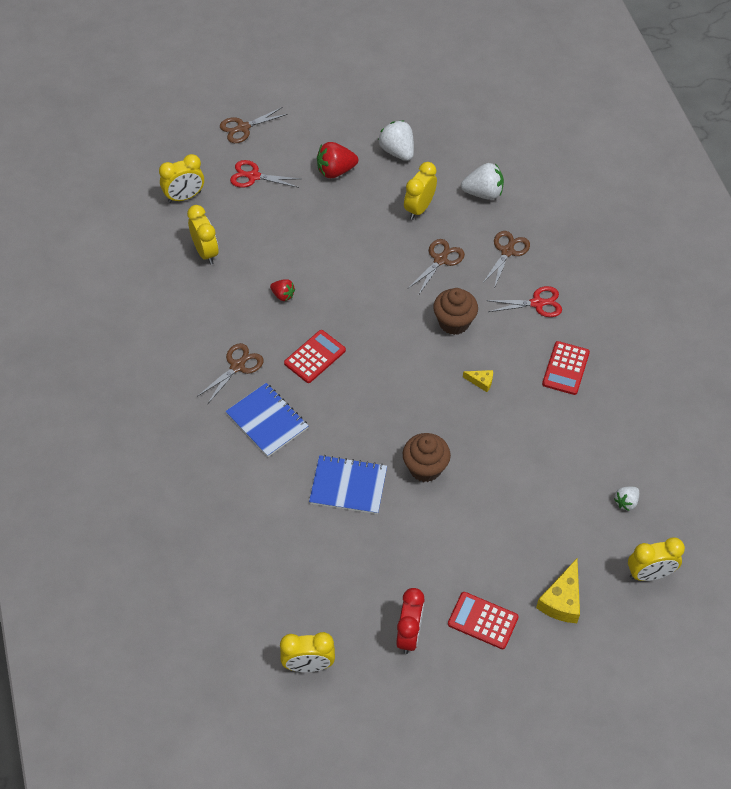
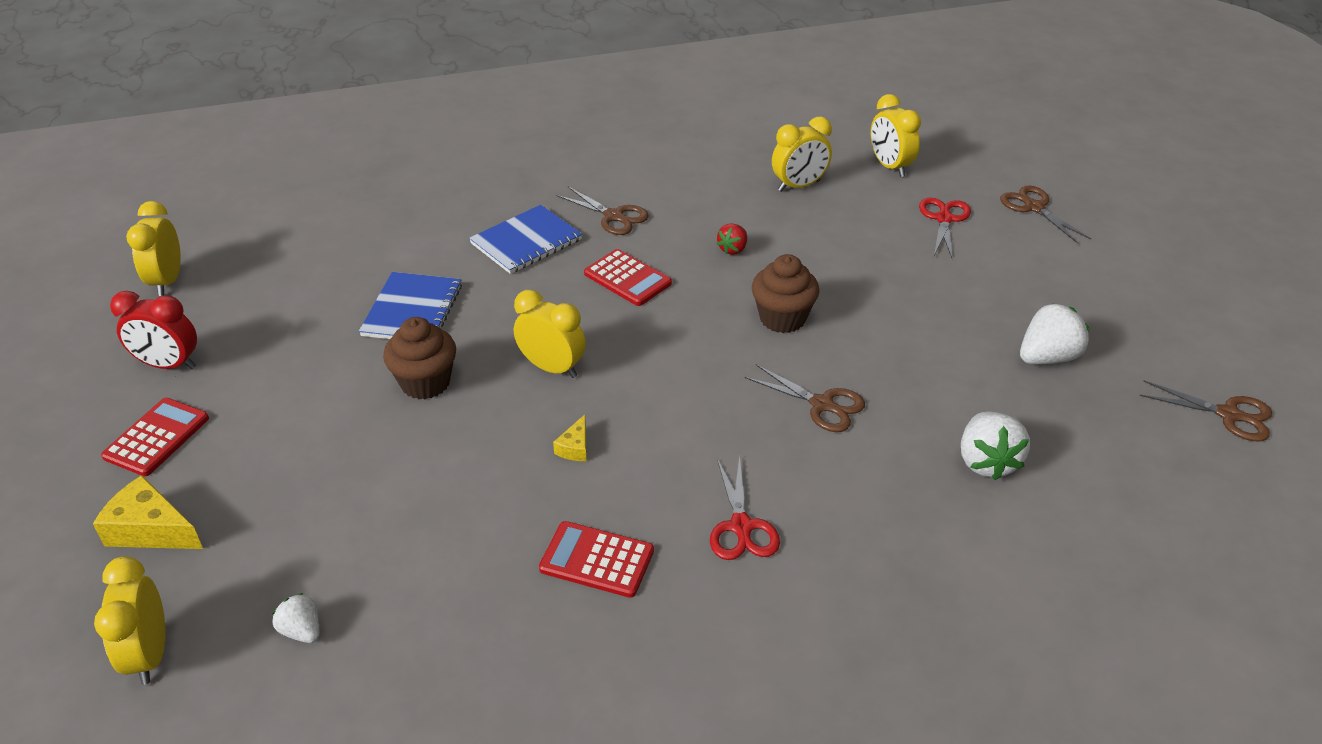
camera: 90 degrees right, 15 degrees down
red strawberry [317,142,358,178] -> none
yellow clock [404,162,437,220] -> yellow clock moved to [514,290,586,378]
brown cupcake [433,288,478,335] -> brown cupcake moved to [752,254,819,333]
brown scissors [482,231,530,288] -> brown scissors moved to [1140,380,1272,442]

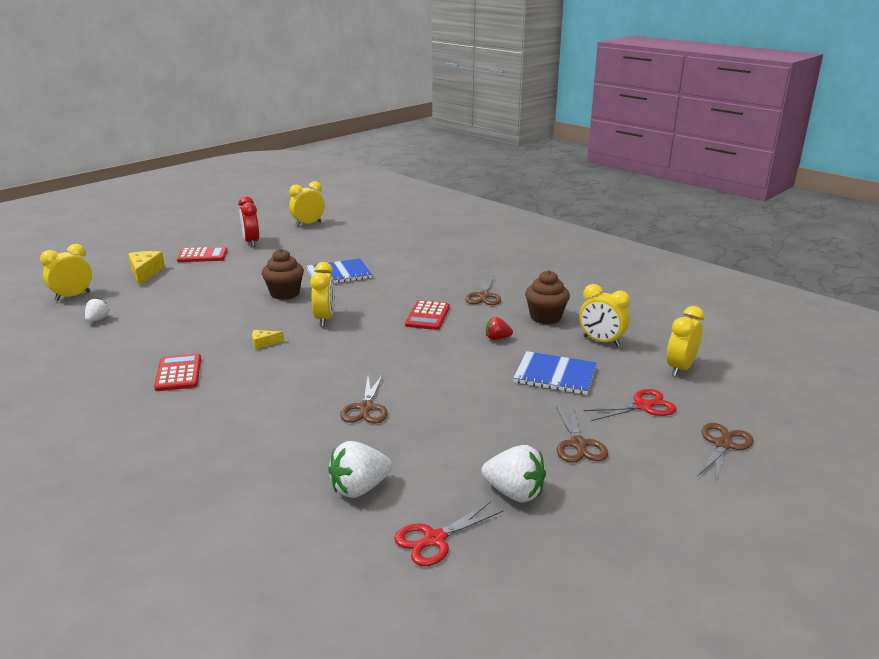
camera: 60 degrees right, 15 degrees down
blue notebook [469,205,582,274] -> blue notebook moved to [513,351,597,395]
red scissors [710,455,780,560] -> red scissors moved to [394,501,503,566]
brown cupcake [752,254,819,333] -> brown cupcake moved to [525,270,570,324]
brown scissors [1140,380,1272,442] -> brown scissors moved to [556,406,608,463]

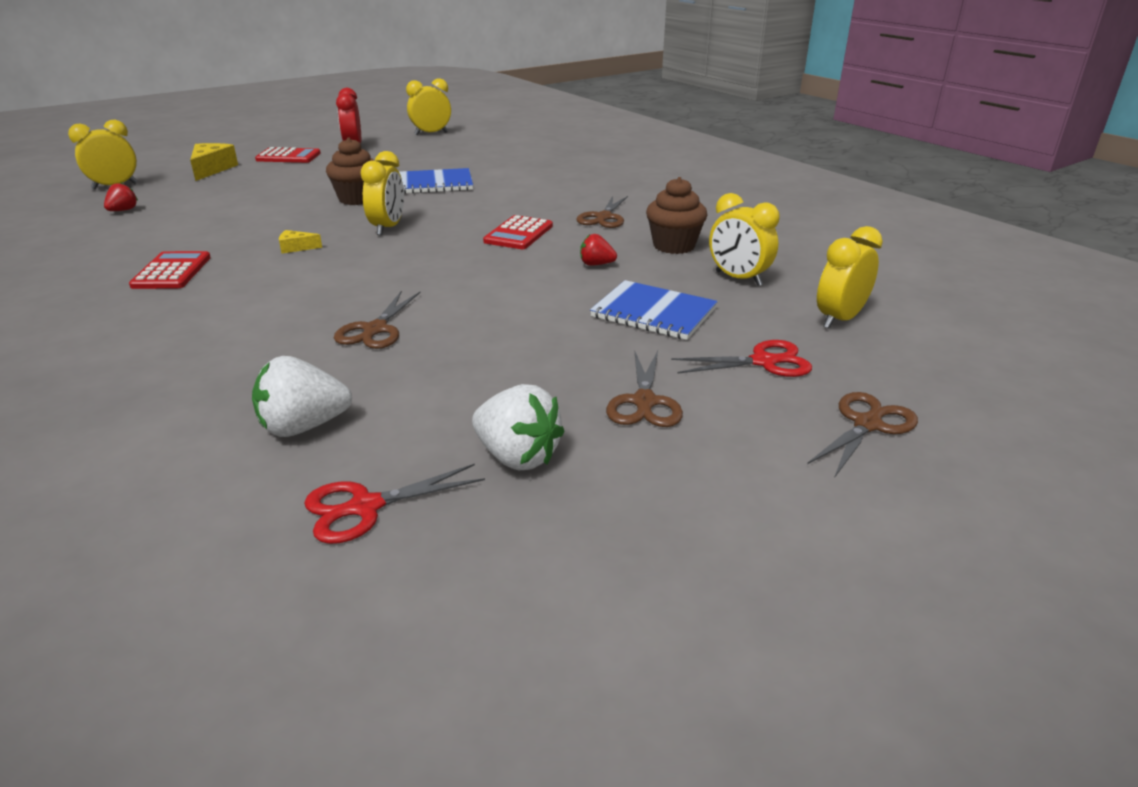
camera: 10 degrees right, 5 degrees up
white strawberry [85,298,110,322] -> red strawberry [104,182,138,211]

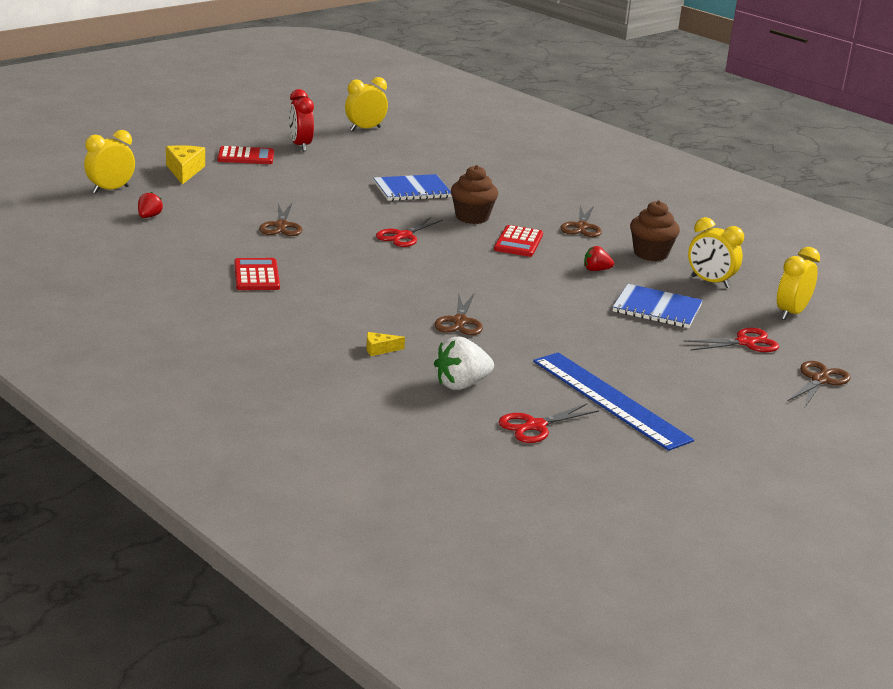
camera: 10 degrees left, 5 degrees down
yellow cheese [279,230,322,253] -> yellow cheese moved to [366,332,405,356]
brown cupcake [326,137,375,205] -> brown cupcake moved to [451,165,498,224]
yellow clock [361,151,404,236] -> red scissors [376,217,443,247]
white strawberry [472,384,565,470] -> blue ruler [533,352,694,451]
brown scissors [606,351,683,427] -> brown scissors moved to [259,203,303,236]

